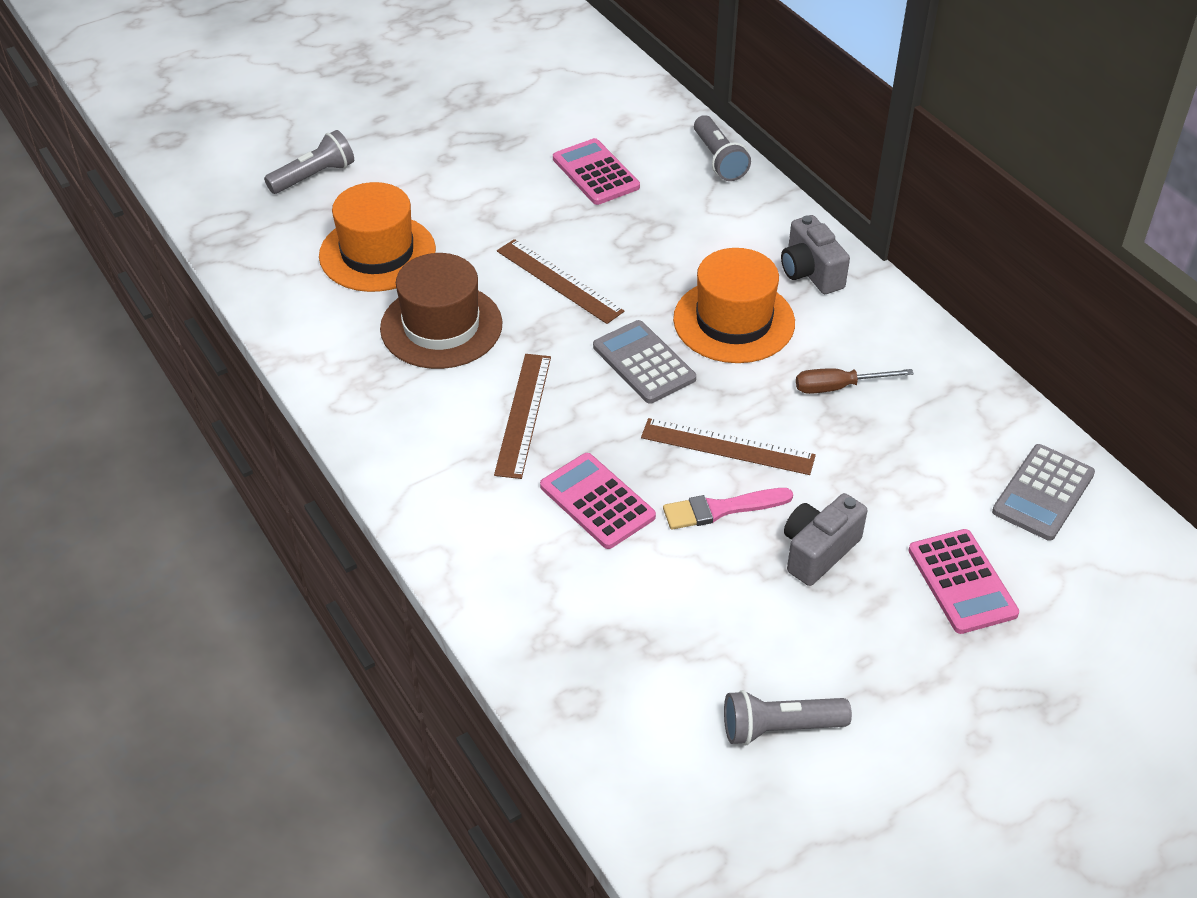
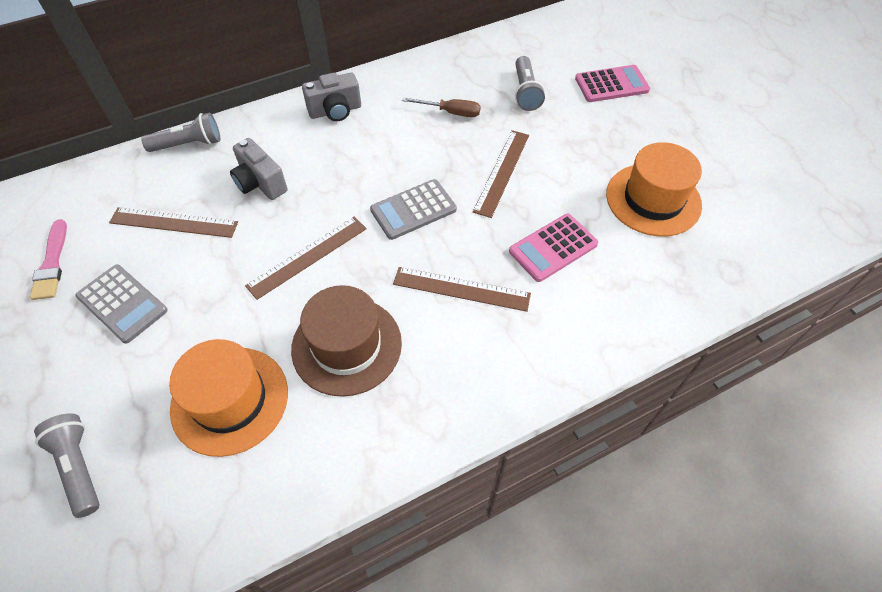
camera: 85 degrees left, 10 degrees up
pink calculator [553,138,640,205] -> brown ruler [109,207,238,238]
pink brush [663,488,793,530] -> pink brush moved to [30,219,67,300]
orange hat [673,248,795,363] -> orange hat moved to [606,142,702,236]
grey flashlight [724,690,852,745] -> grey flashlight moved to [515,56,545,111]
grey camera [784,493,867,586] -> grey camera moved to [230,138,288,200]
brown screwdriver [796,368,914,394] -> brown screwdriver turned 75 degrees counterclockwise [402,97,481,117]
grey calculator [992,444,1095,541] -> grey calculator moved to [75,265,168,344]

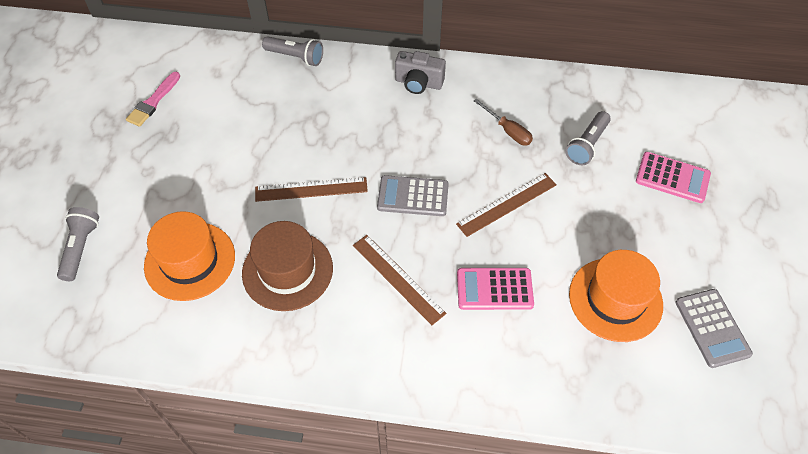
camera: 35 degrees right, 0 degrees up
grey calculator [75,265,168,344] -> grey calculator moved to [675,289,753,368]
brown ruler [109,207,238,238] -> none
grey camera [230,138,288,200] -> none

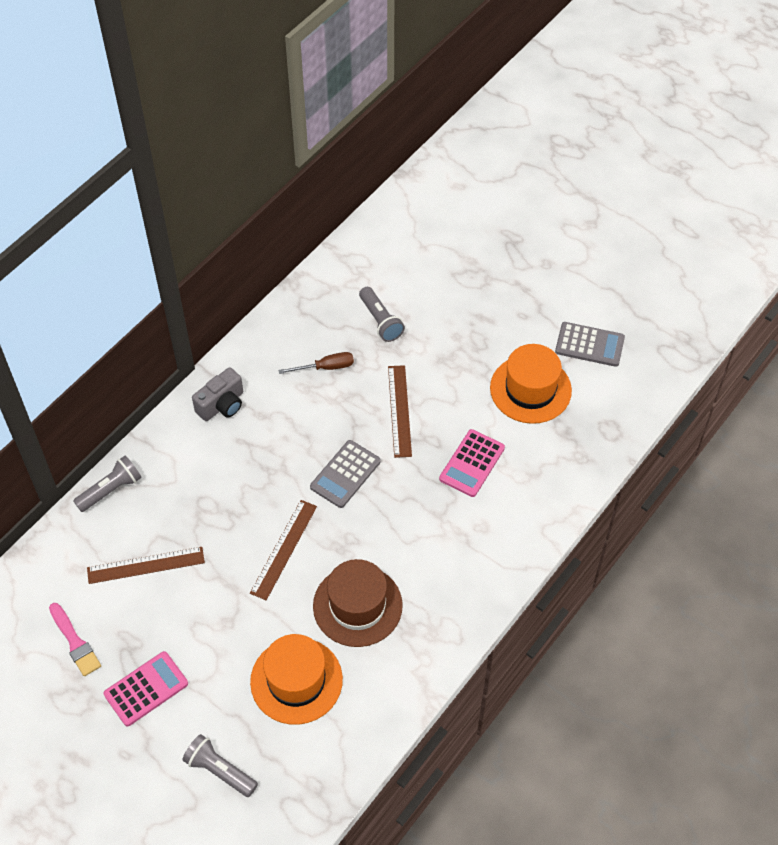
camera: 60 degrees left, 0 degrees up
brown ruler [353,235,446,325] -> brown ruler moved to [87,547,205,584]
pink calculator [636,152,711,203] -> pink calculator moved to [104,651,188,726]

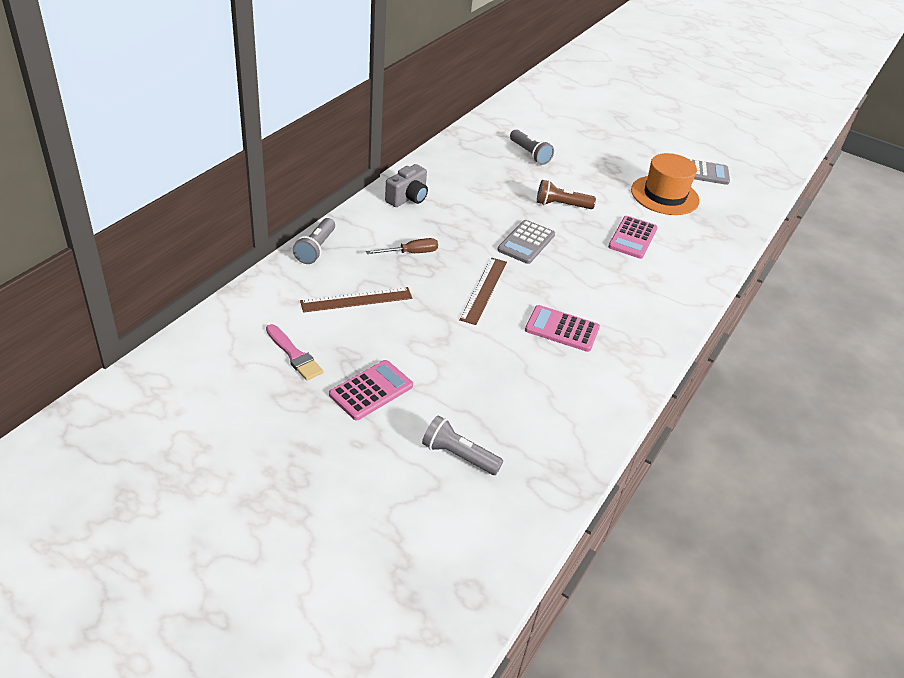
camera: 10 degrees left, 15 degrees down
grey flashlight [73,456,141,512] -> grey flashlight turned 150 degrees clockwise [293,218,335,264]
orange hat [250,634,343,725] -> none
brown screwdriver [278,352,354,374] -> brown screwdriver moved to [366,238,438,254]
brown hat [313,559,403,647] -> pink calculator [525,305,600,352]
brown ruler [388,365,412,458] -> brown flashlight [537,180,596,209]

